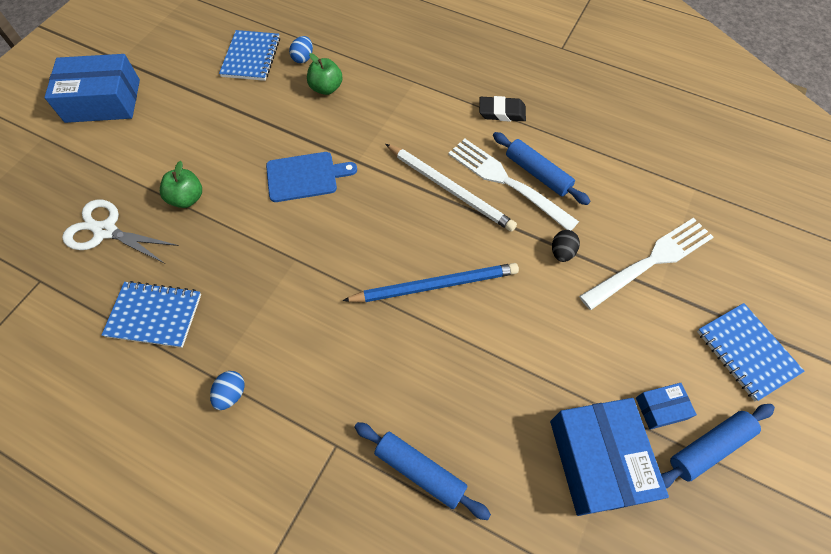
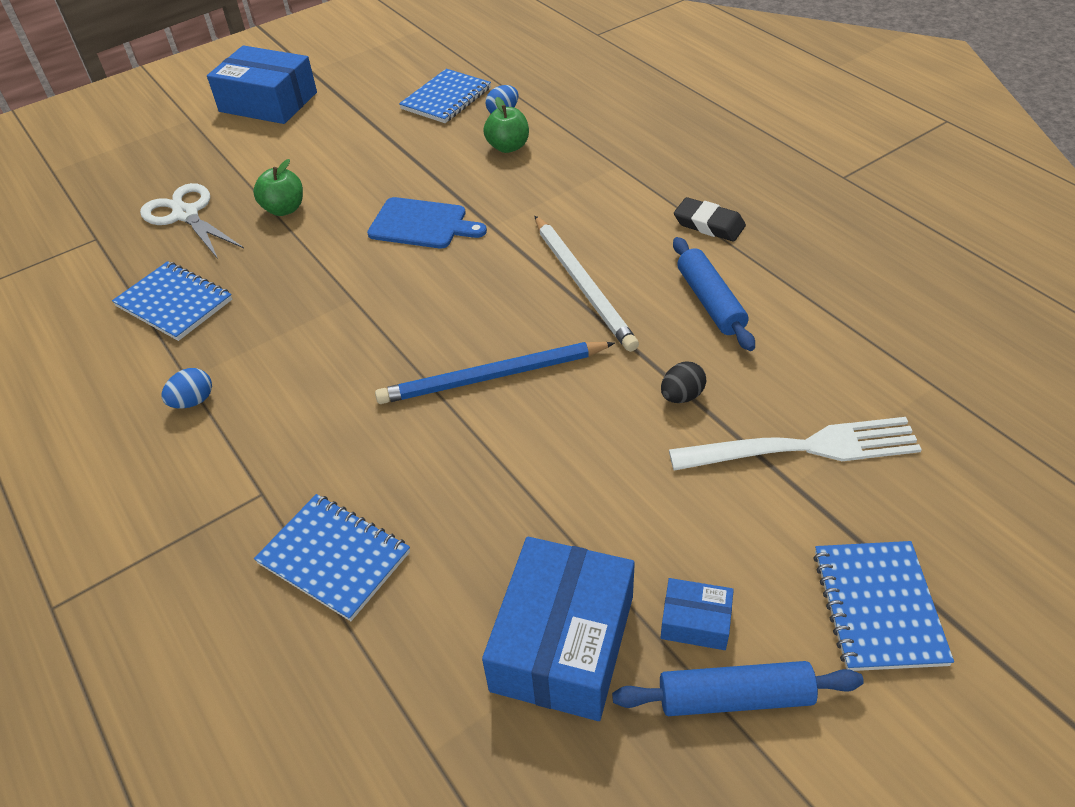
camera: 30 degrees right, 15 degrees down
blue pencil [342,263,519,302] -> blue pencil turned 150 degrees clockwise [375,342,615,404]
blue rolling pin [355,422,491,520] -> blue notebook [254,494,410,621]
white fork [448,138,579,230] -> none

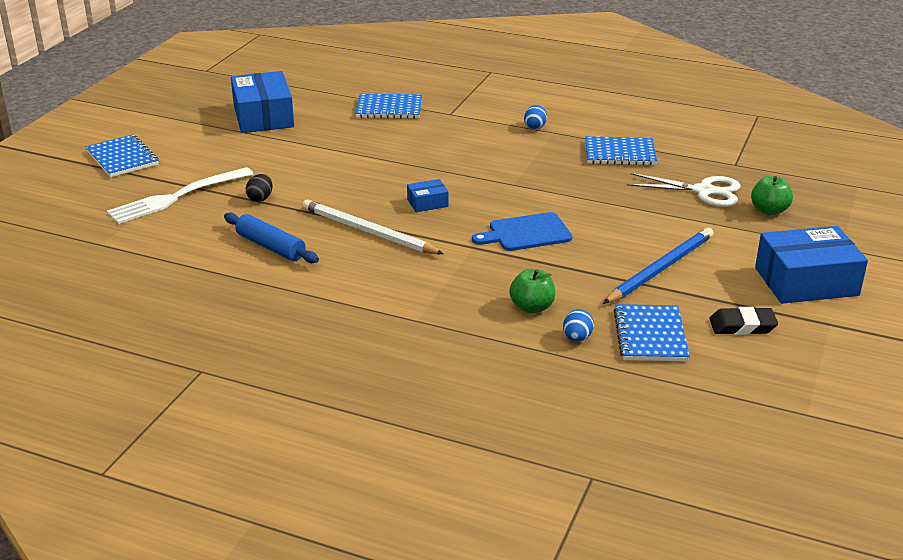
camera: 145 degrees right, 15 degrees down
green apple [253,159,303,216] -> green apple moved to [751,176,793,215]
blue pencil [375,342,615,404] -> blue pencil moved to [603,227,714,304]
blue rolling pin [612,661,864,716] -> none
blue box [660,578,734,650] -> blue box moved to [407,179,449,212]
black eraser [674,197,746,242] -> black eraser moved to [710,307,778,335]

